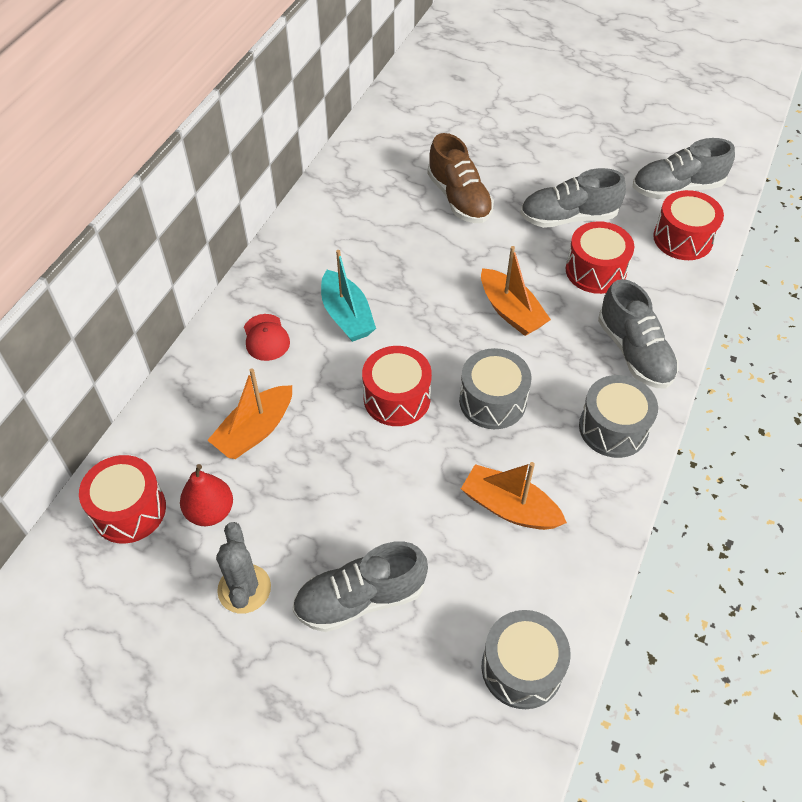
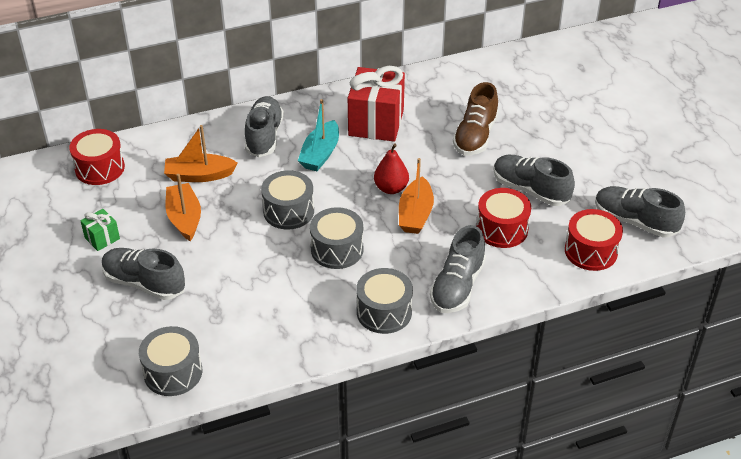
camera: 45 degrees right, 10 degrees down
red pear [180,464,233,526] -> red pear moved to [374,144,409,194]
grey cactus [216,522,271,614] -> green gift [81,209,120,251]
red cap [244,314,290,361] -> grey shoe [245,96,284,157]
red drum [362,346,432,426] -> grey drum [261,170,314,229]
orange boat [461,462,567,530] -> orange boat moved to [166,174,201,241]
none -> red gift [348,66,405,141]

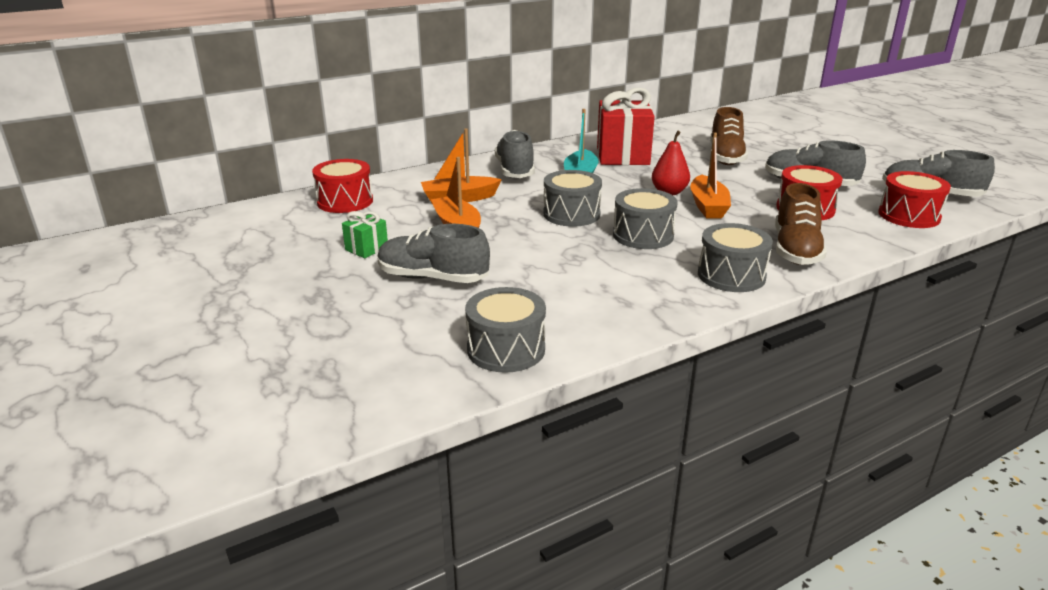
camera: 10 degrees left, 15 degrees down
grey shoe [430,225,486,313] -> brown shoe [775,183,827,265]

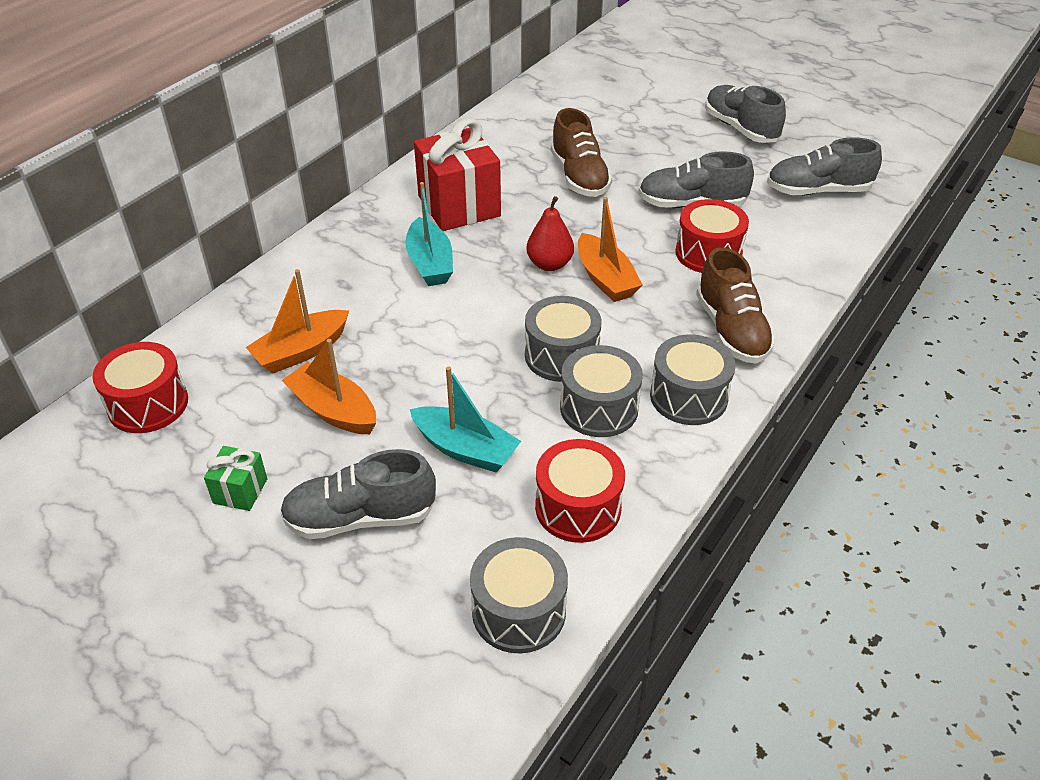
camera: 25 degrees left, 15 degrees up
grey shoe [495,130,535,178] -> grey shoe moved to [705,85,786,143]
grey drum [543,170,602,227] -> grey drum moved to [560,345,643,437]
red drum [878,171,951,228] -> red drum moved to [535,439,625,543]
none -> turquoise boat [410,366,521,472]

